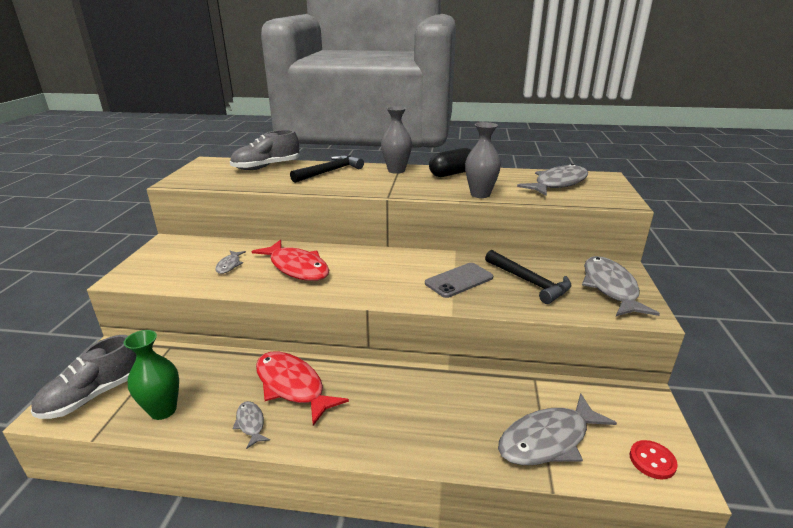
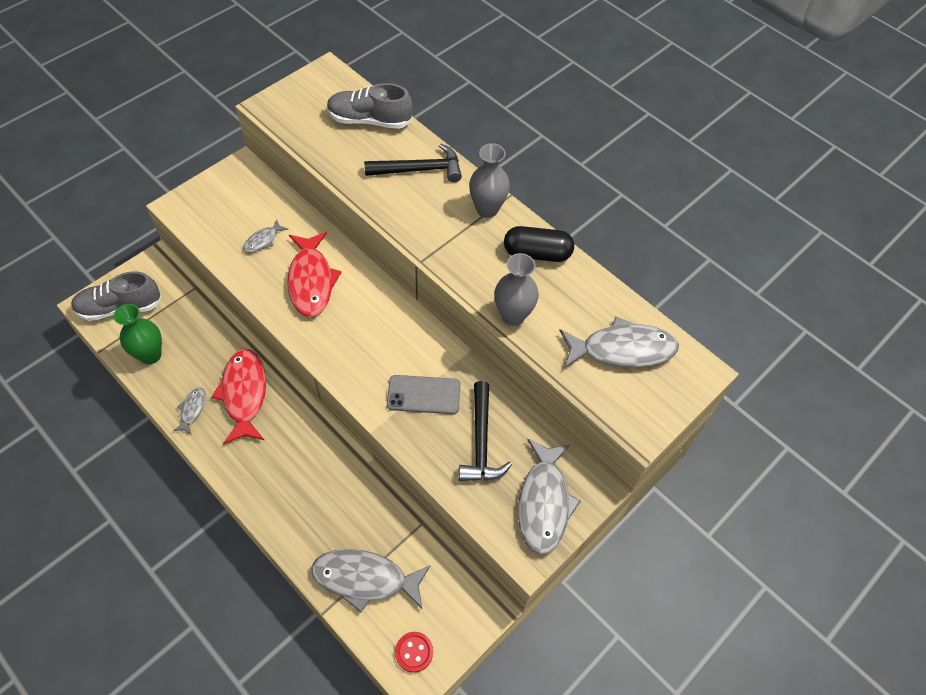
camera: 35 degrees right, 30 degrees up
grey fish [582,256,660,316] -> grey fish turned 150 degrees clockwise [518,439,581,555]

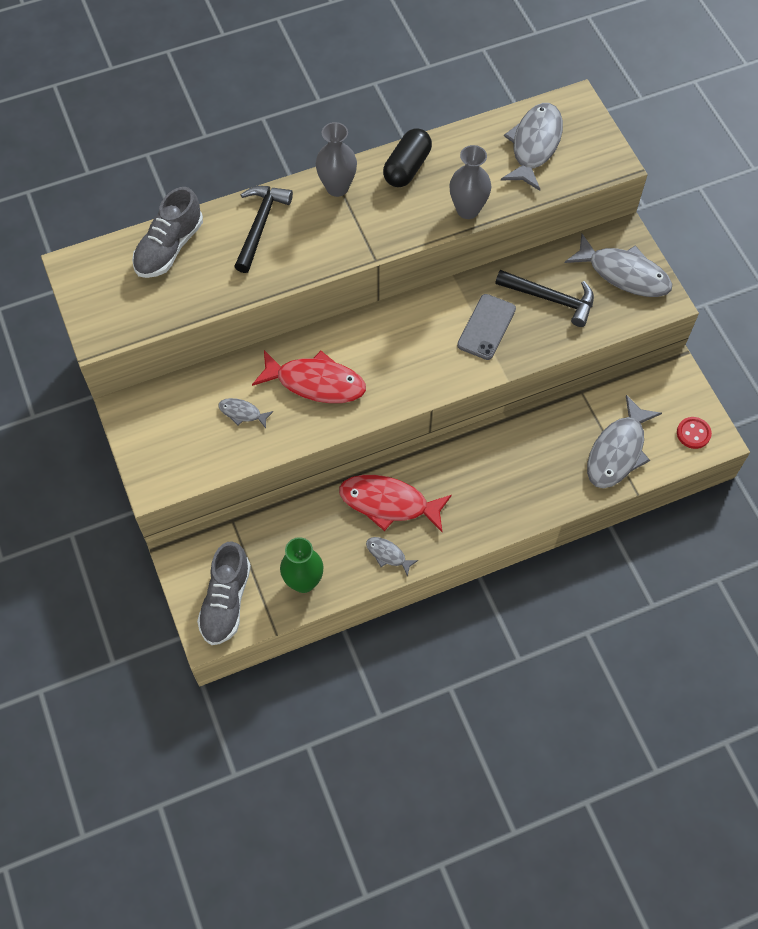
camera: 65 degrees left, 5 degrees up
grey fish [243,219,288,252] -> grey fish turned 135 degrees clockwise [218,398,273,428]

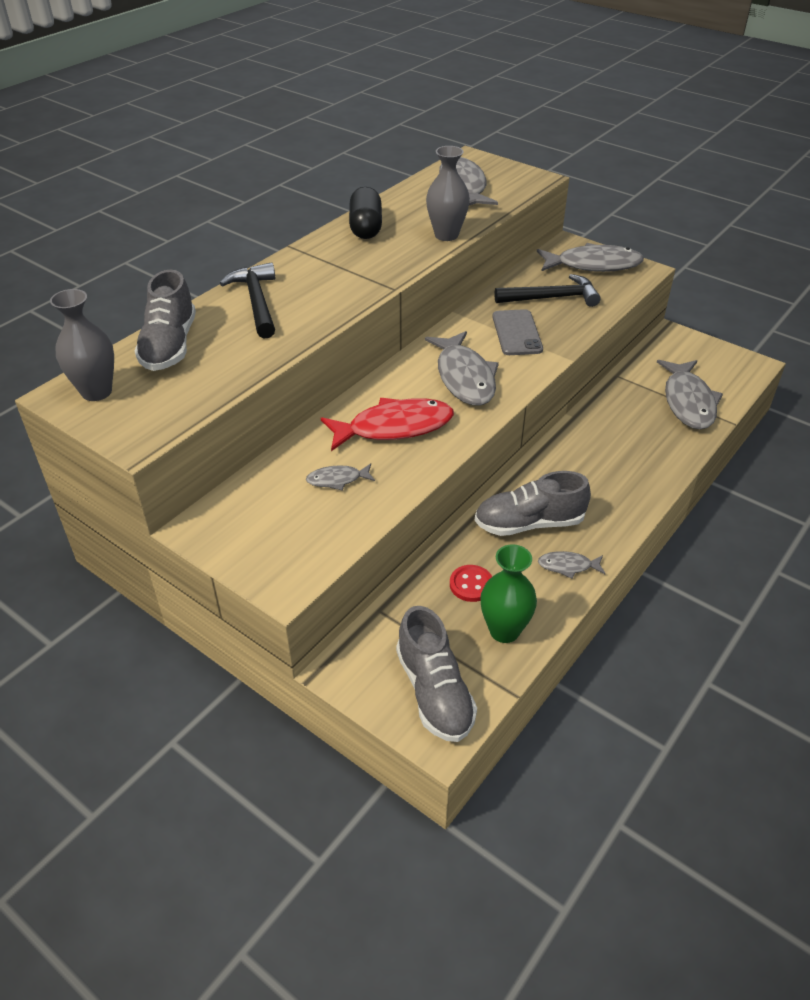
camera: 30 degrees left, 20 degrees down
grey vase [316,122,357,197] -> grey vase moved to [50,289,114,401]
red fish [339,475,452,532] -> grey shoe [475,471,591,536]
red button [677,417,712,449] -> red button moved to [450,565,492,602]
none -> grey fish [425,331,499,406]

